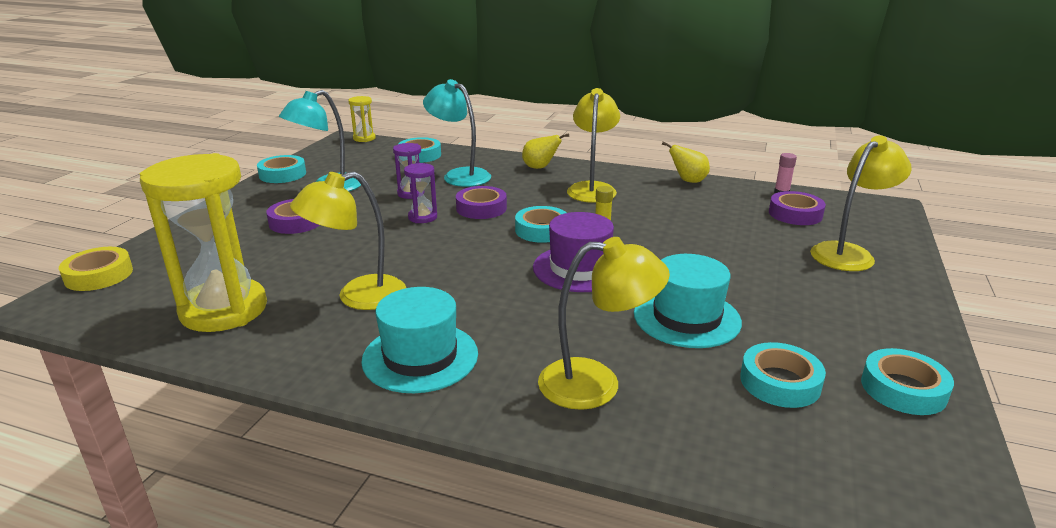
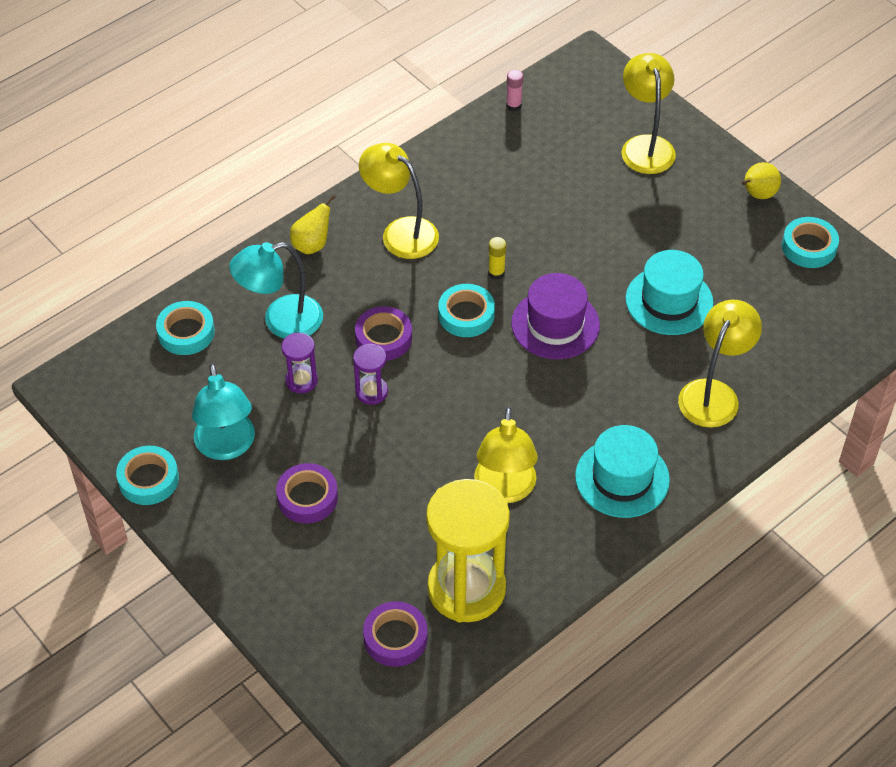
camera: 60 degrees left, 25 degrees up
yellow tape [59,247,133,291] -> none
yellow hourglass [348,96,376,142] -> none
yellow pear [662,142,710,183] -> yellow pear moved to [742,162,781,199]
turquoise tape [740,342,826,408] -> none
purple tape [769,191,826,225] -> purple tape moved to [363,601,428,667]

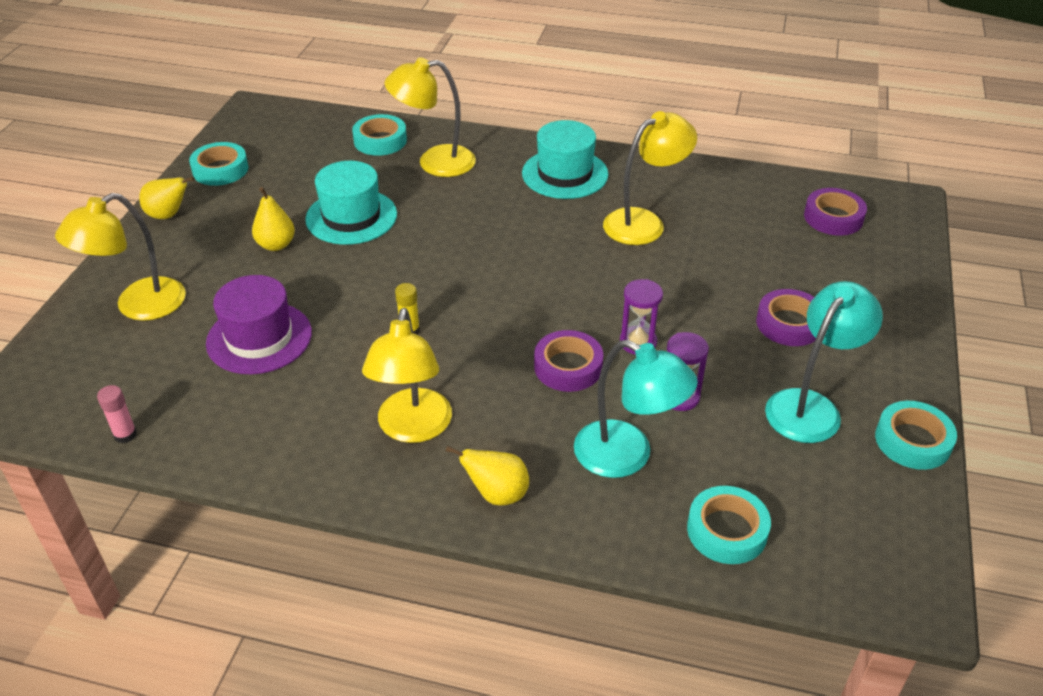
camera: 125 degrees left, 10 degrees down
yellow hourglass [426,479,510,623] -> none
turquoise tape [438,284,495,337] -> turquoise tape moved to [352,114,407,156]
purple hat [511,273,600,359] -> purple hat moved to [206,275,312,374]
none -> yellow pear [252,187,295,251]

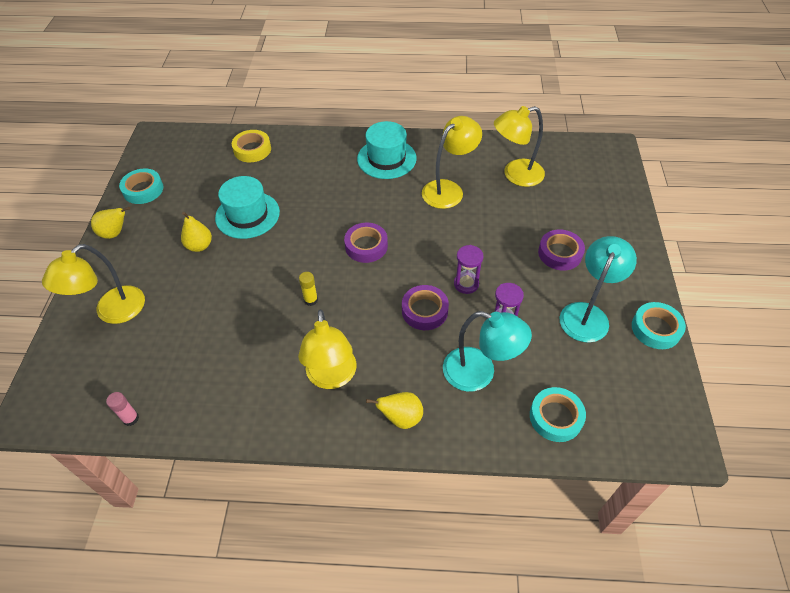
camera: 10 degrees left, 10 degrees up
purple hat [206,275,312,374] -> none
turquoise tape [352,114,407,156] -> yellow tape [232,130,271,162]
yellow lamp [385,57,476,177] -> yellow lamp moved to [494,106,545,187]
purple tape [804,188,867,235] -> purple tape moved to [344,223,388,263]

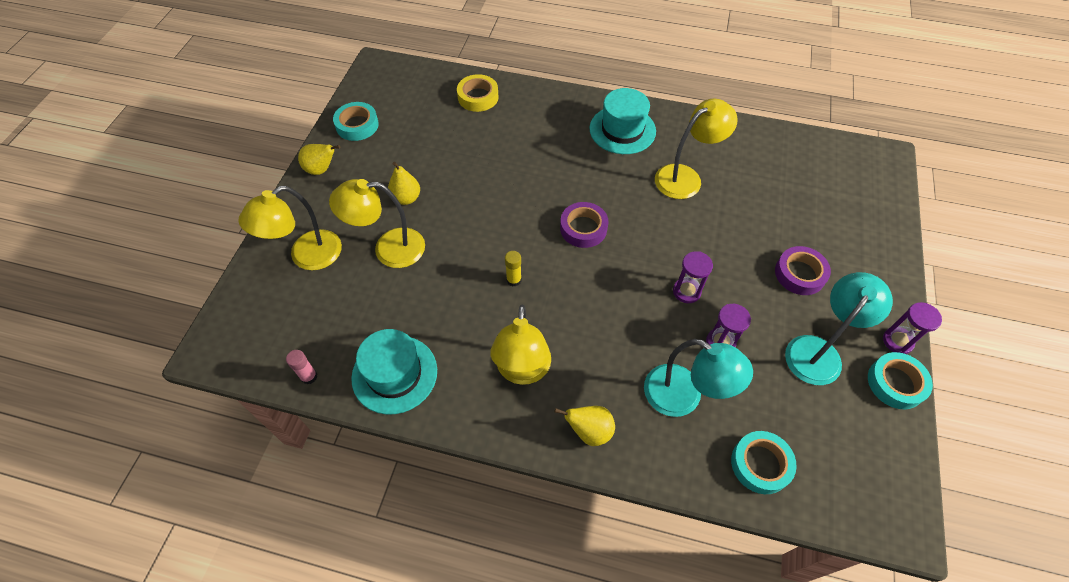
camera: 10 degrees right, 5 degrees up
turquoise hat [215,176,280,239] -> turquoise hat moved to [351,329,437,414]
purple tape [402,285,449,330] -> none
yellow lamp [494,106,545,187] -> yellow lamp moved to [329,179,425,268]
none -> purple hourglass [883,302,942,354]

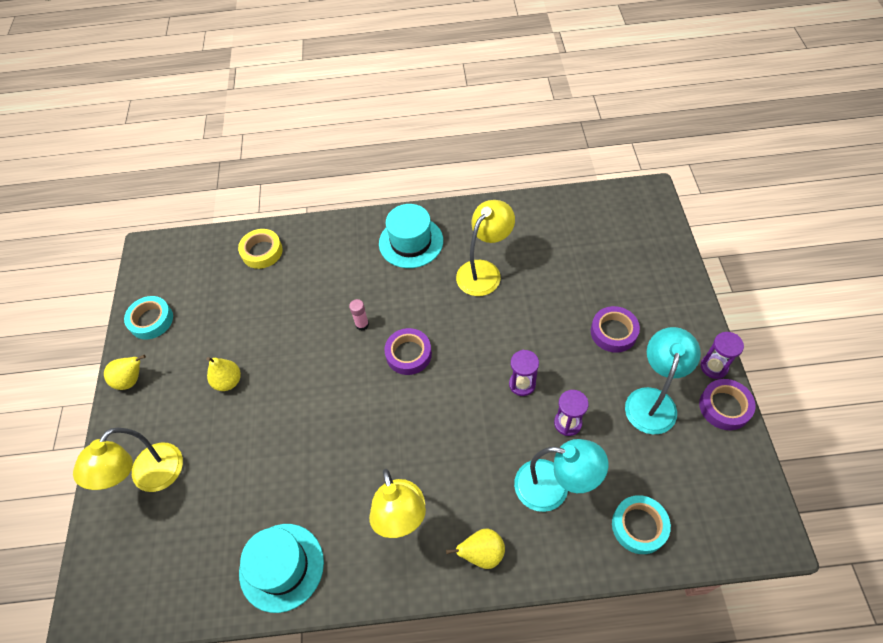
camera: 15 degrees left, 0 degrees up
pink glue stick [286,350,317,384] -> pink glue stick moved to [349,299,369,331]
yellow lamp [329,179,425,268] -> none
yellow glue stick [505,251,522,287] -> none
turquoise tape [868,352,933,409] -> purple tape [699,379,756,430]

